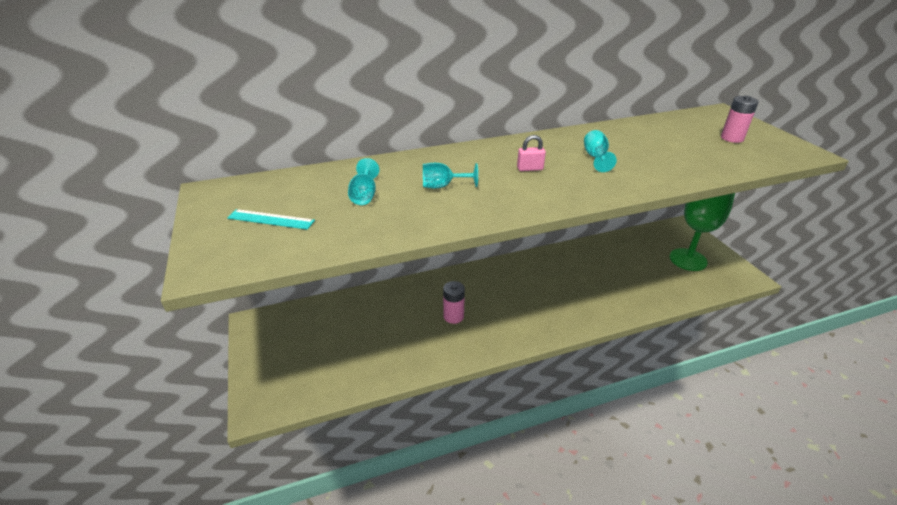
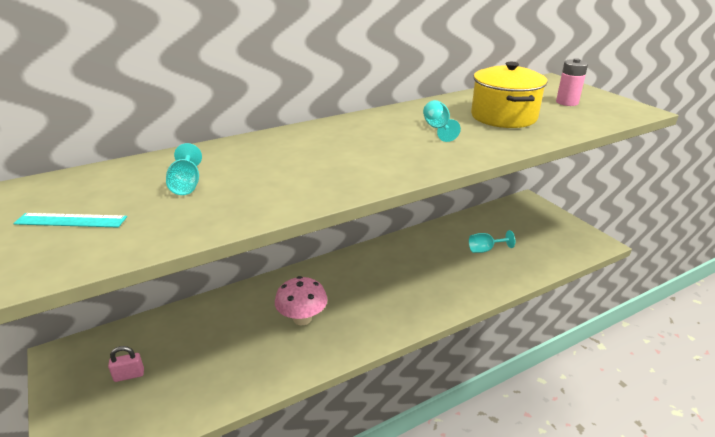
camera: 10 degrees left, 5 degrees down
turquoise goblet [423,163,478,188] -> turquoise goblet moved to [469,230,515,253]
pink battery [443,281,465,324] -> pink mushroom [275,276,328,325]
pink padlock [517,135,546,171] -> pink padlock moved to [108,346,144,382]
green goblet [670,193,735,271] -> none
none -> yellow pot [471,62,548,128]

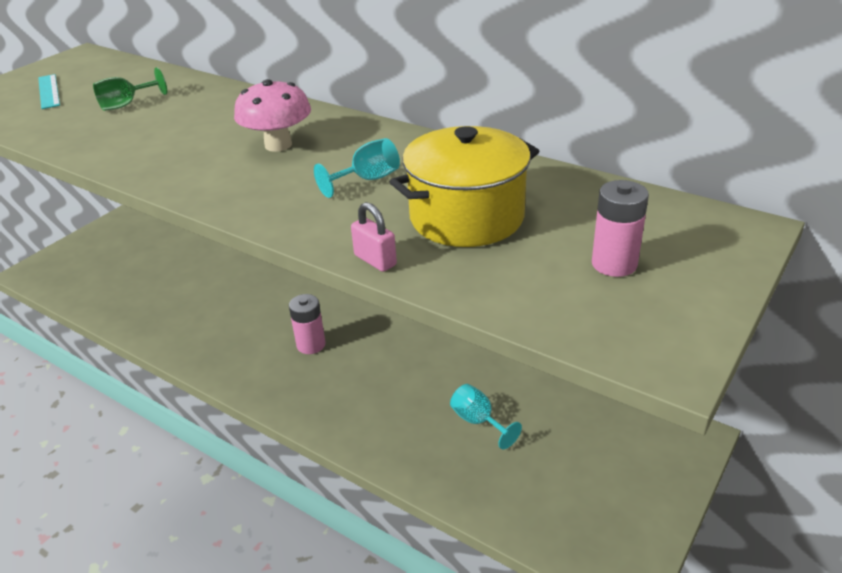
camera: 65 degrees right, 5 degrees up
pink padlock [108,346,144,382] -> pink padlock moved to [351,202,397,272]
turquoise goblet [166,143,202,195] -> green goblet [93,67,167,111]
pink mushroom [275,276,328,325] -> pink mushroom moved to [234,79,311,152]
none -> pink battery [289,294,325,354]

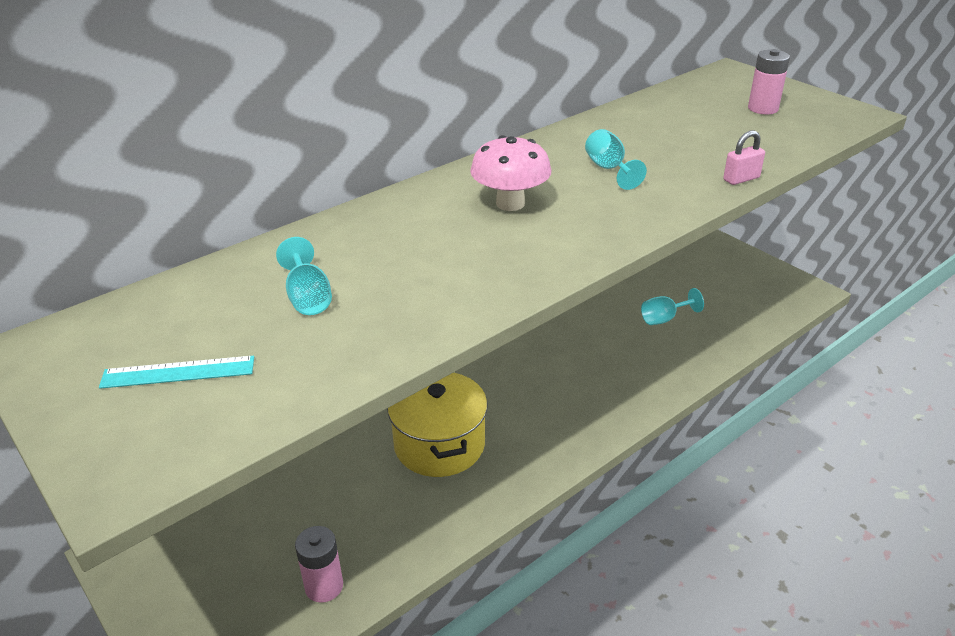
camera: 75 degrees left, 0 degrees up
green goblet [93,67,167,111] -> turquoise goblet [276,237,332,315]
pink battery [289,294,325,354] -> pink battery moved to [295,526,343,603]
yellow pot [390,126,539,247] -> yellow pot moved to [387,372,488,477]

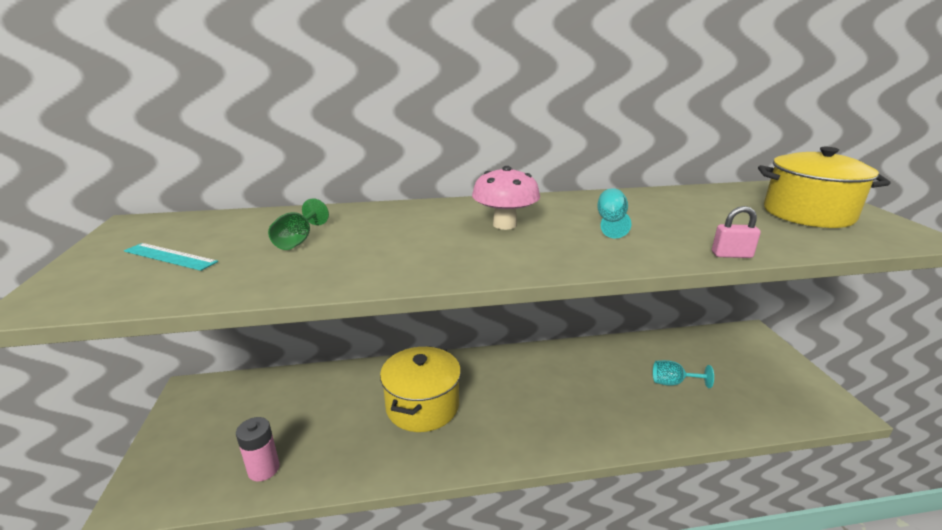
camera: 30 degrees right, 10 degrees down
turquoise goblet [276,237,332,315] -> green goblet [268,198,329,250]
pink battery [748,49,790,114] -> yellow pot [758,147,891,228]

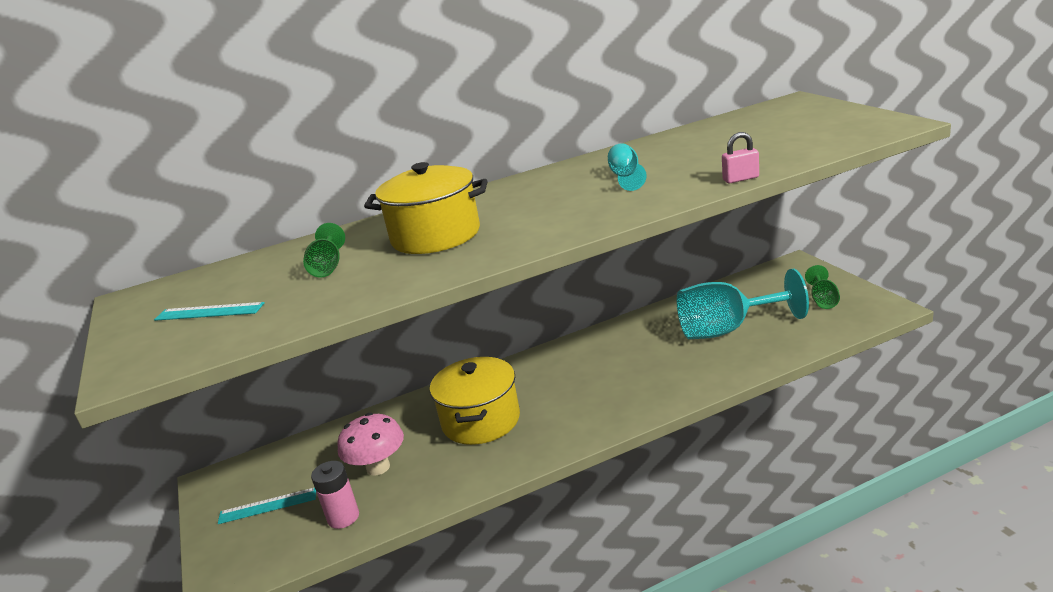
camera: 10 degrees left, 0 degrees up
pink mushroom [472,166,540,230] -> pink mushroom moved to [337,413,404,476]
turquoise goblet [653,360,714,388] -> turquoise goblet [677,269,809,339], size x2.12
yellow pot [758,147,891,228] -> yellow pot moved to [364,162,487,254]
none -> turquoise ruler [218,488,316,524]
none -> green goblet [805,265,840,309]

